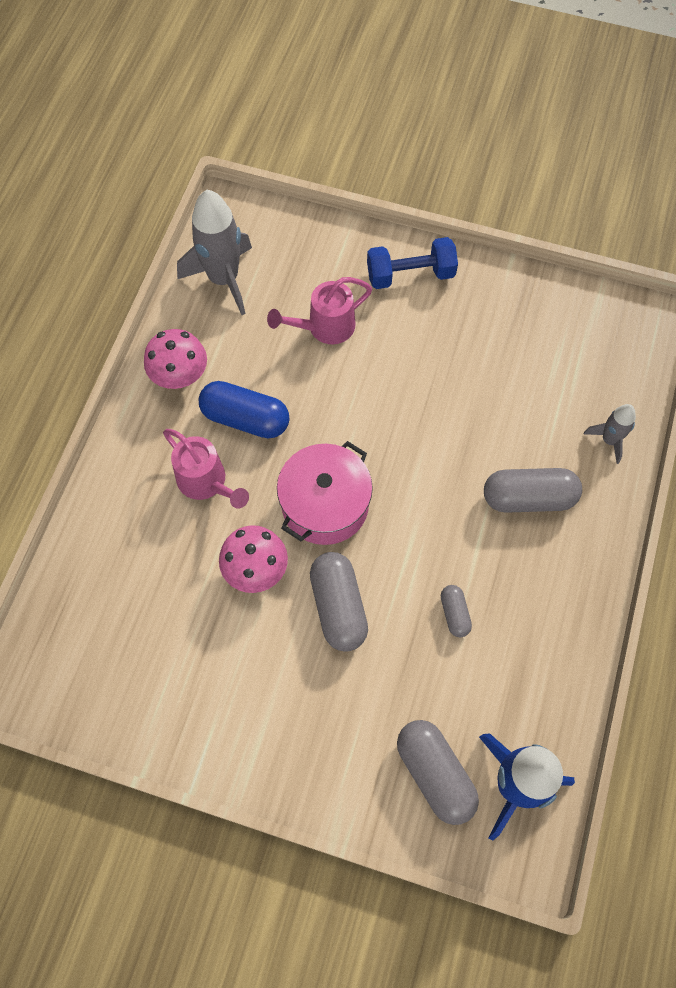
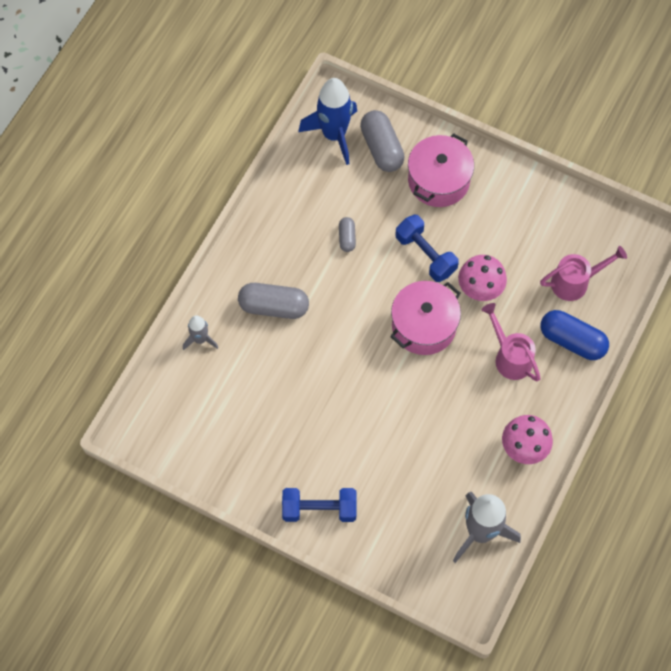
camera: 170 degrees left, 0 degrees up
blue capsule [199,381,289,438] -> blue capsule moved to [541,310,609,360]
pink watering can [267,277,372,344] -> pink watering can moved to [540,246,627,301]
grey capsule [310,552,368,652] -> blue dumbbell [395,215,459,282]
none -> pink pot [408,133,474,207]

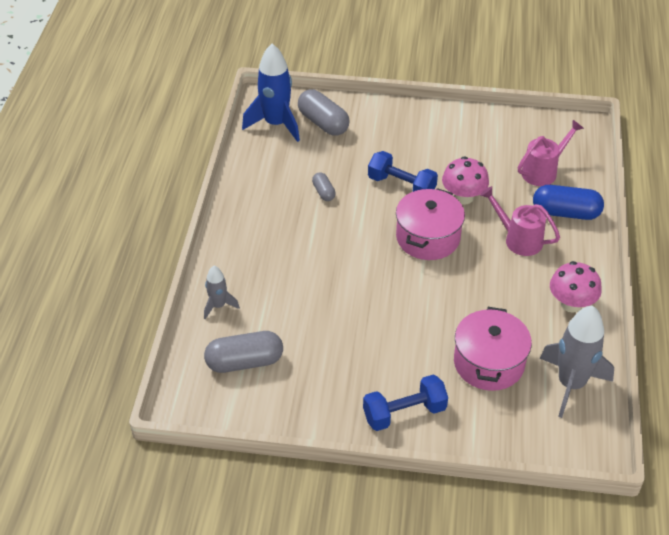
camera: 20 degrees left, 20 degrees down
grey capsule [238,283,309,319] -> grey capsule moved to [204,331,283,373]
pink pot [408,133,474,207] -> pink pot moved to [454,307,532,391]

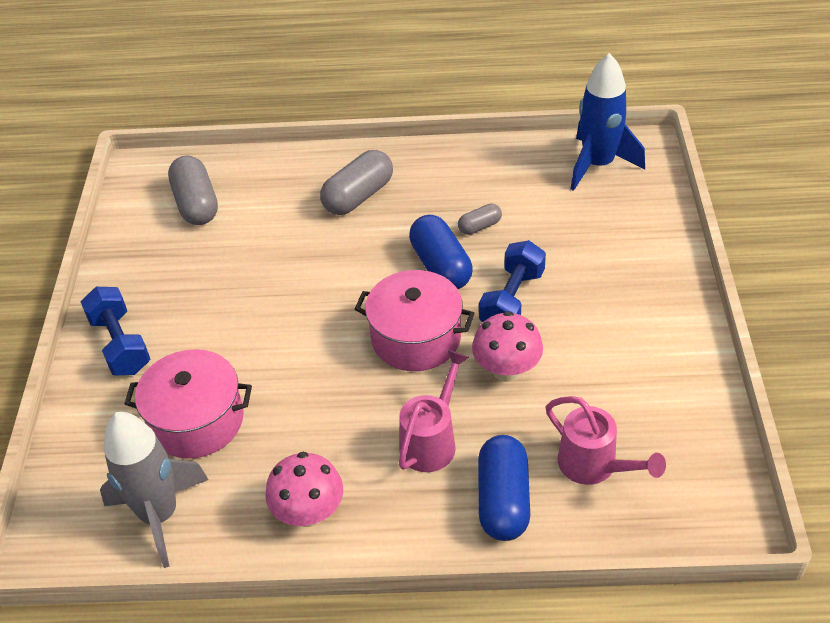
camera: 85 degrees right, 0 degrees up
grey rocket [204,266,240,319] -> none
grey capsule [298,89,350,136] -> grey capsule moved to [320,150,393,215]
none -> blue capsule [409,215,473,289]

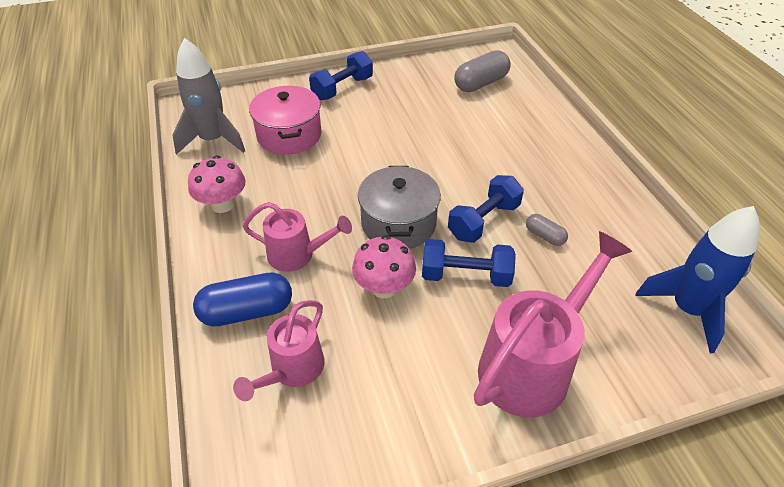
camera: 70 degrees right, 0 degrees up
grey capsule [320,150,393,215] -> none
pink pot [355,270,474,371] -> grey pot [358,166,441,249]
blue capsule [409,215,473,289] -> blue dumbbell [448,175,524,243]
none -> pink watering can [474,231,632,417]

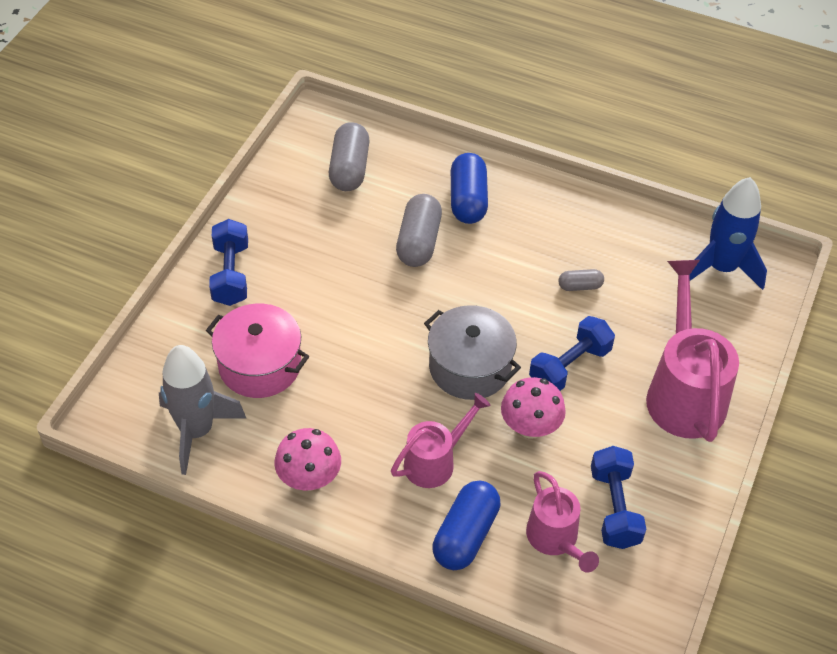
camera: 50 degrees left, 5 degrees up
blue dumbbell [448,175,524,243] -> blue dumbbell moved to [591,446,646,549]
none -> grey capsule [396,194,442,267]
none -> blue capsule [451,153,488,224]

